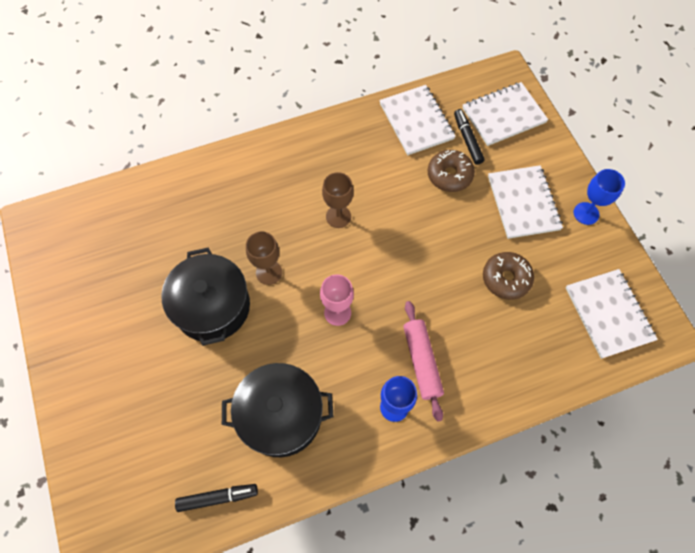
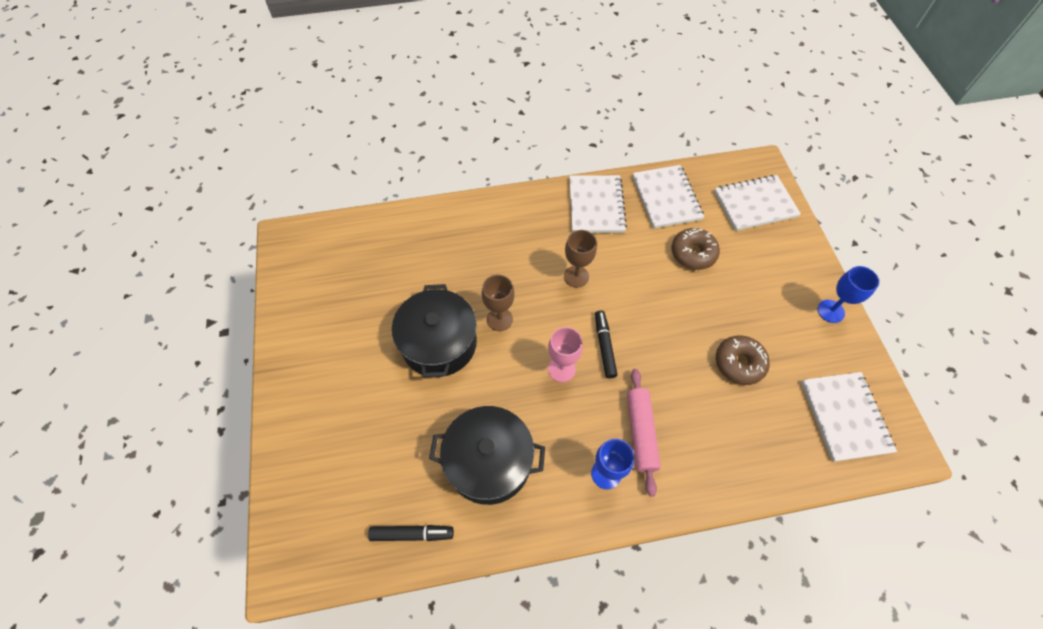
camera: 10 degrees right, 5 degrees down
black marker [454,109,484,165] -> black marker moved to [595,311,617,379]
white notebook [488,165,563,239] -> white notebook moved to [569,175,627,233]

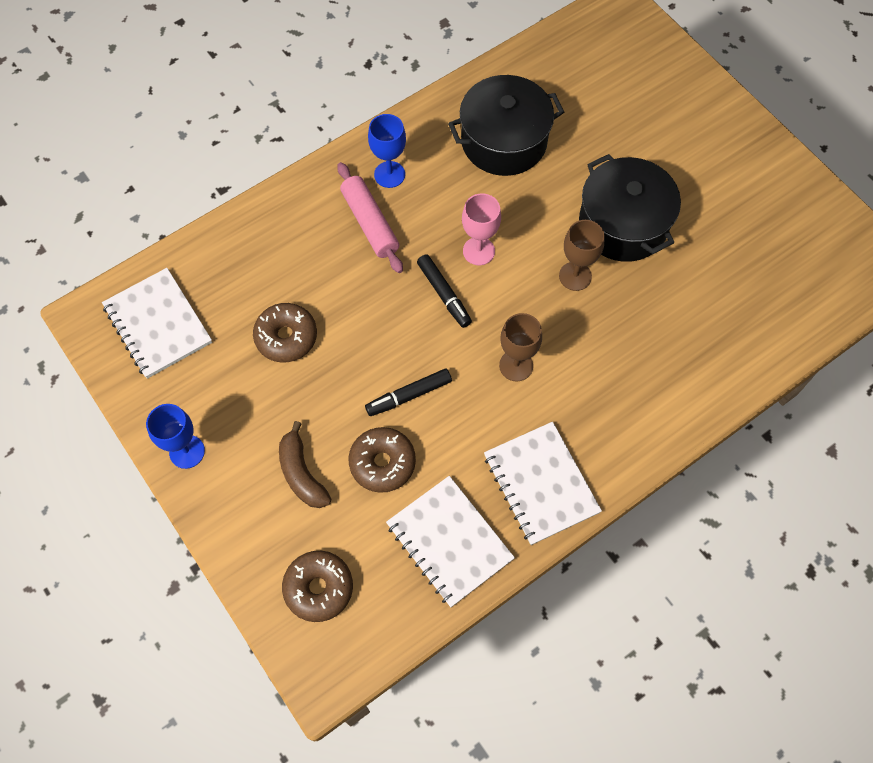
camera: 155 degrees right, 5 degrees up
black marker [368,525,454,541] -> black marker moved to [365,369,452,416]
white notebook [714,175,801,231] -> brown donut [282,551,353,622]
none -> brown banana [279,421,331,508]

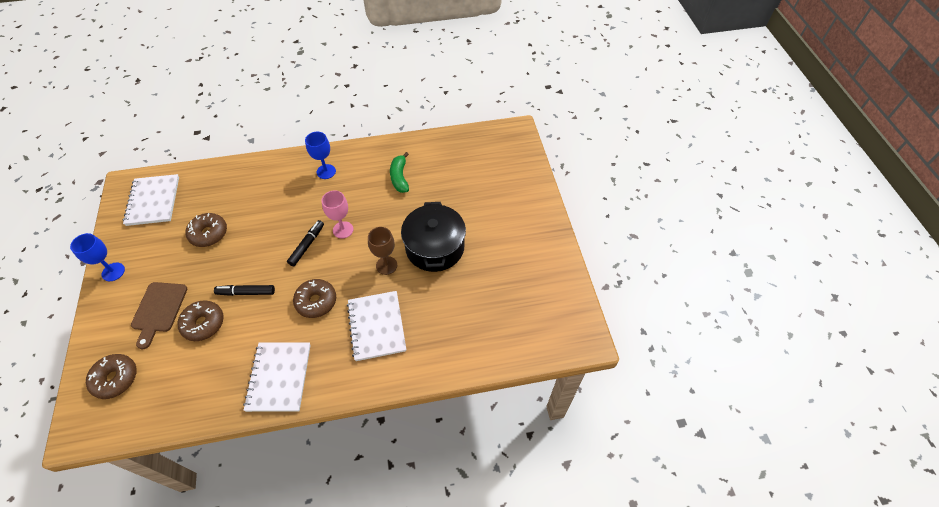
camera: 25 degrees right, 10 degrees down
brown banana [279,421,331,508] -> brown cutting board [131,282,187,349]
pink rolling pin [337,162,403,273] -> none
white notebook [386,476,515,607] -> white notebook moved to [347,291,406,361]
black marker [417,254,472,328] -> black marker turned 150 degrees counterclockwise [287,220,324,266]
black pot [448,75,564,176] -> green banana [390,152,409,193]
brown goblet [499,313,542,381] -> brown donut [293,279,336,318]

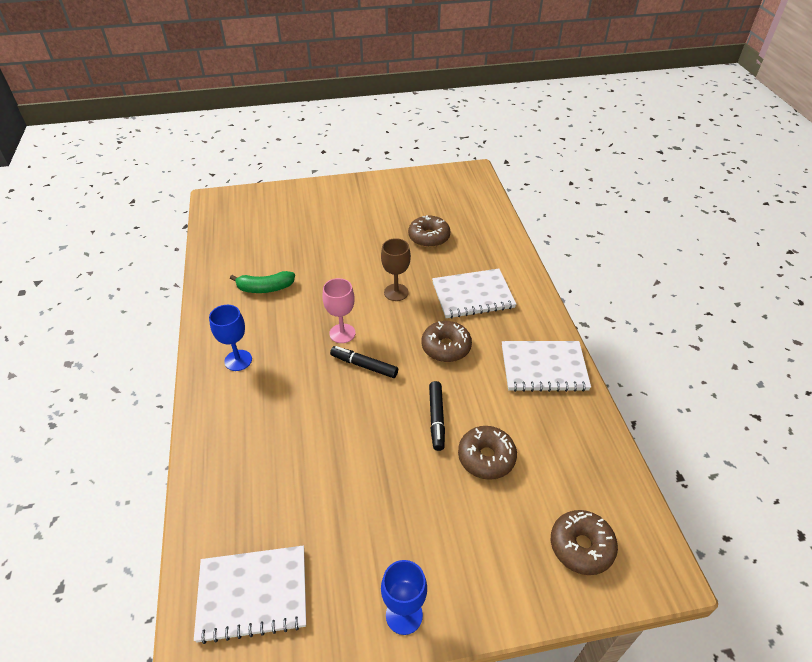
camera: 90 degrees left, 10 degrees down
brown cutting board [131,282,187,349] -> none
brown donut [186,213,227,247] -> brown donut moved to [408,215,450,247]
black pot [401,202,466,272] -> none

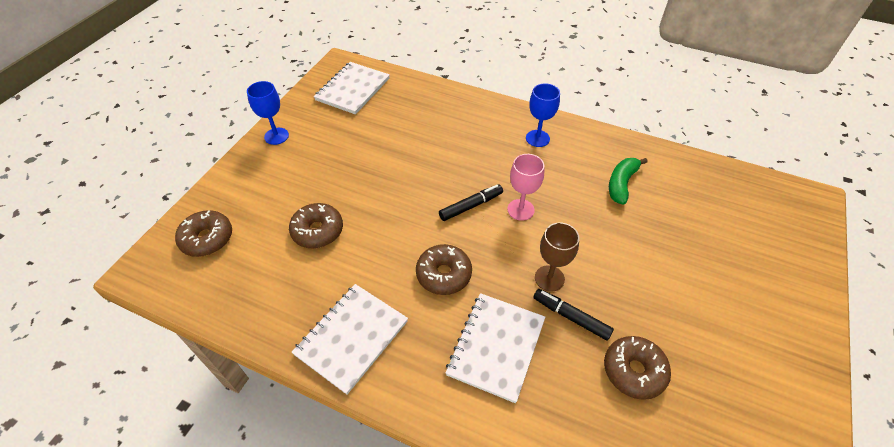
camera: 125 degrees right, 5 degrees up
black marker [429,381,445,451] -> black marker moved to [533,289,614,341]

